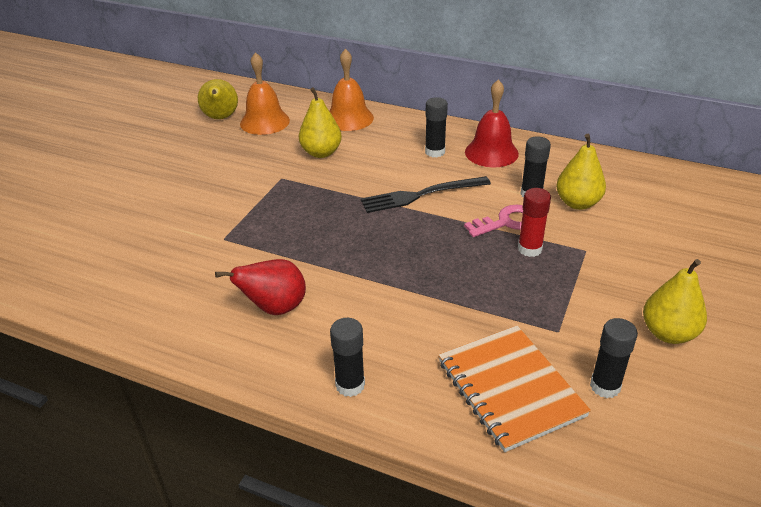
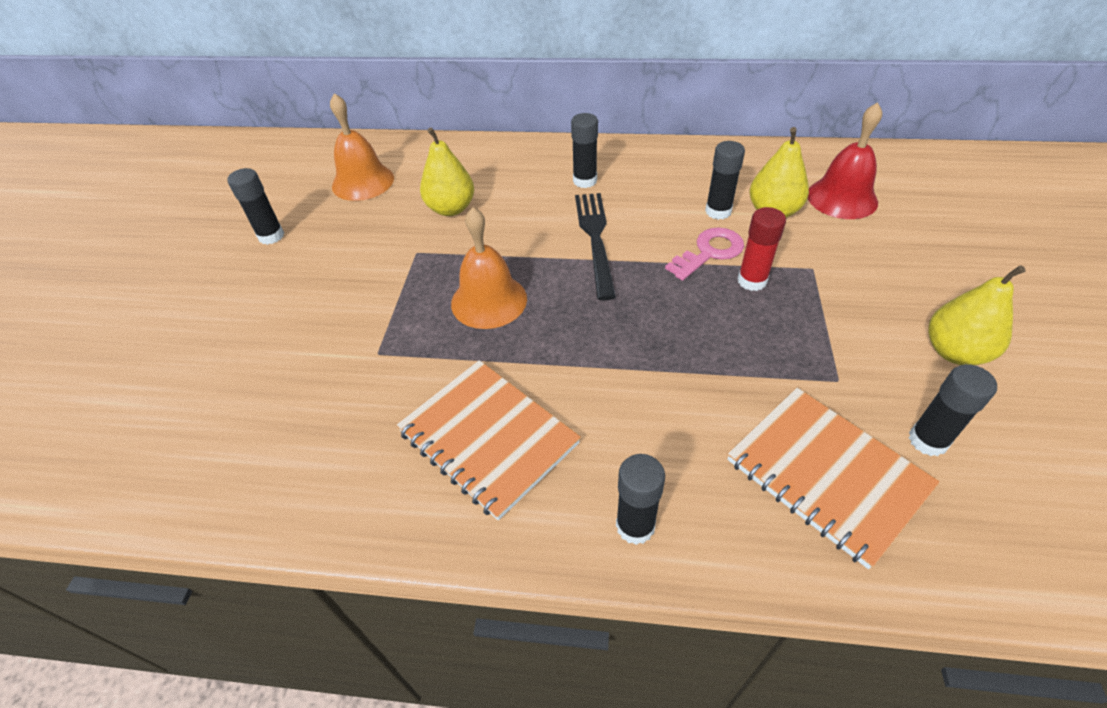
camera: 15 degrees left, 10 degrees up
yellow pear [198,79,238,119] -> none
red pear [215,259,306,315] -> orange notebook [397,360,581,520]
orange bell [330,49,374,131] -> orange bell moved to [451,207,527,329]
black fork [361,176,491,213] -> black fork turned 120 degrees clockwise [575,193,616,300]
red bell [465,79,519,167] -> red bell moved to [808,102,882,219]
none -> black glue stick [228,168,284,245]

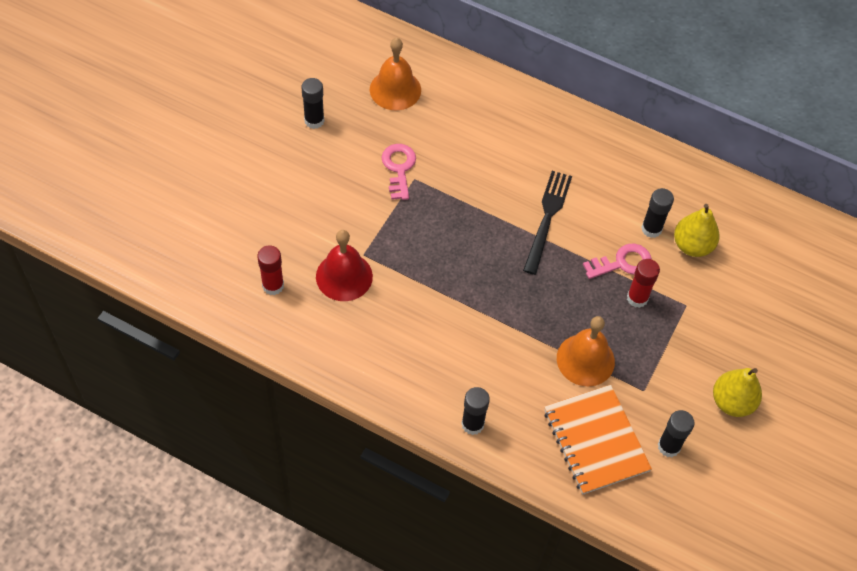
camera: 15 degrees right, 10 degrees up
orange notebook [397,360,581,520] -> none
yellow pear [420,128,474,216] -> none
orange bell [451,207,527,329] -> orange bell moved to [557,316,615,386]
black glue stick [571,113,598,188] -> none
red bell [808,102,882,219] -> red bell moved to [316,230,373,301]
none -> red glue stick [257,245,284,295]
none -> pink key [382,144,416,200]

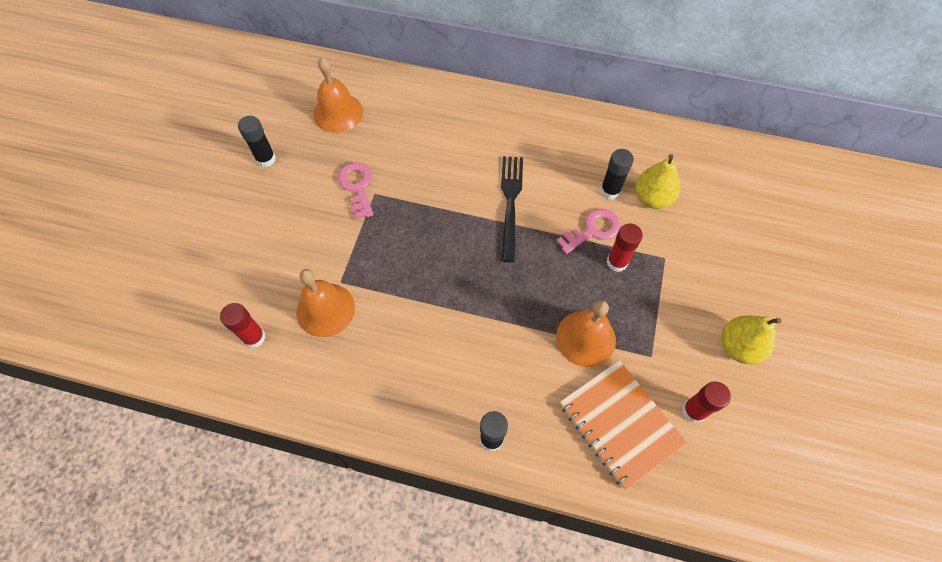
camera: 10 degrees left, 5 degrees up
red bell [316,230,373,301] -> orange bell [296,269,355,337]
black glue stick [658,410,694,457] -> red glue stick [682,381,731,423]

